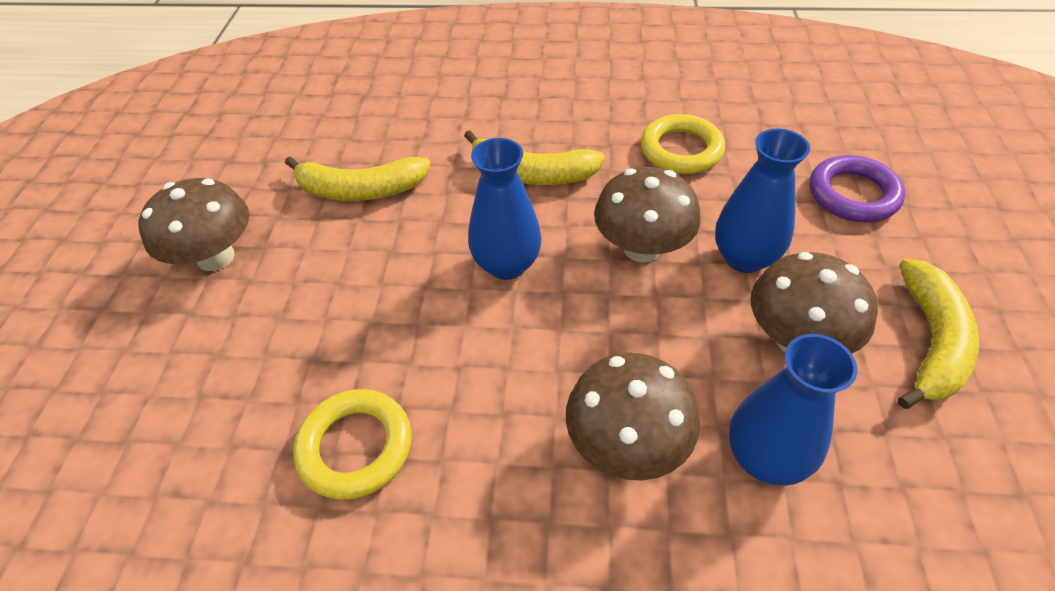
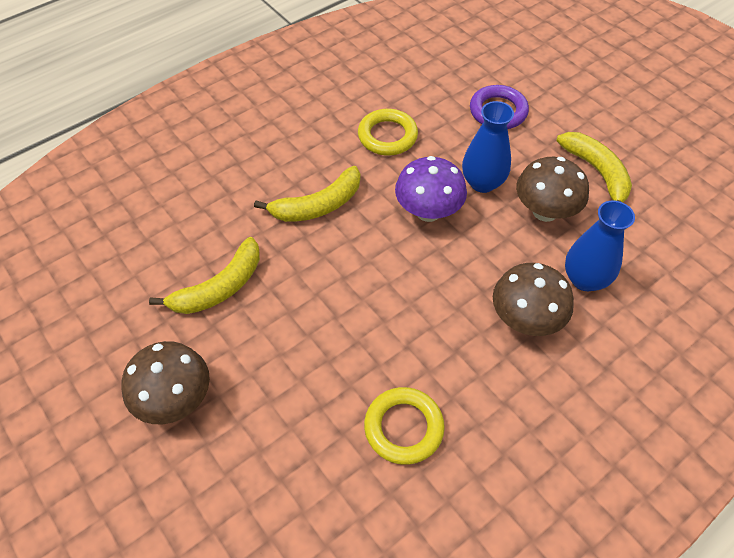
camera: 45 degrees left, 5 degrees up
blue vase [468,138,541,280] -> none
brown mushroom [594,167,701,263] -> purple mushroom [395,156,467,222]

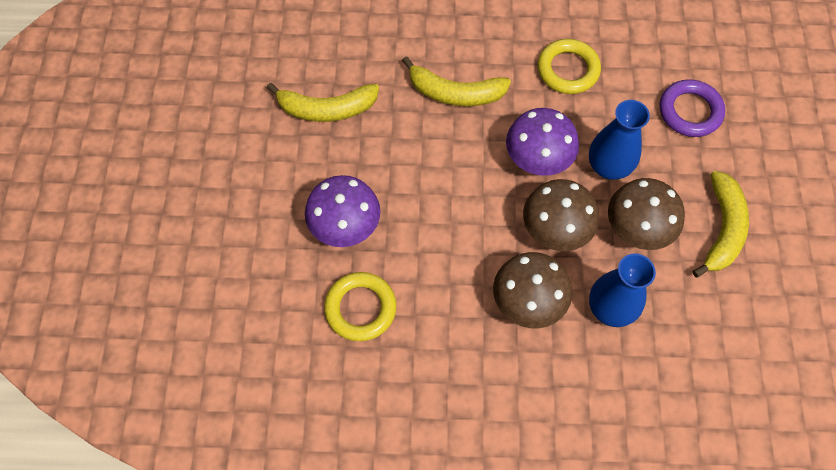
camera: 40 degrees right, 10 degrees up
brown mushroom [121,341,210,424] -> brown mushroom moved to [523,179,599,251]
none -> purple mushroom [305,175,381,247]

